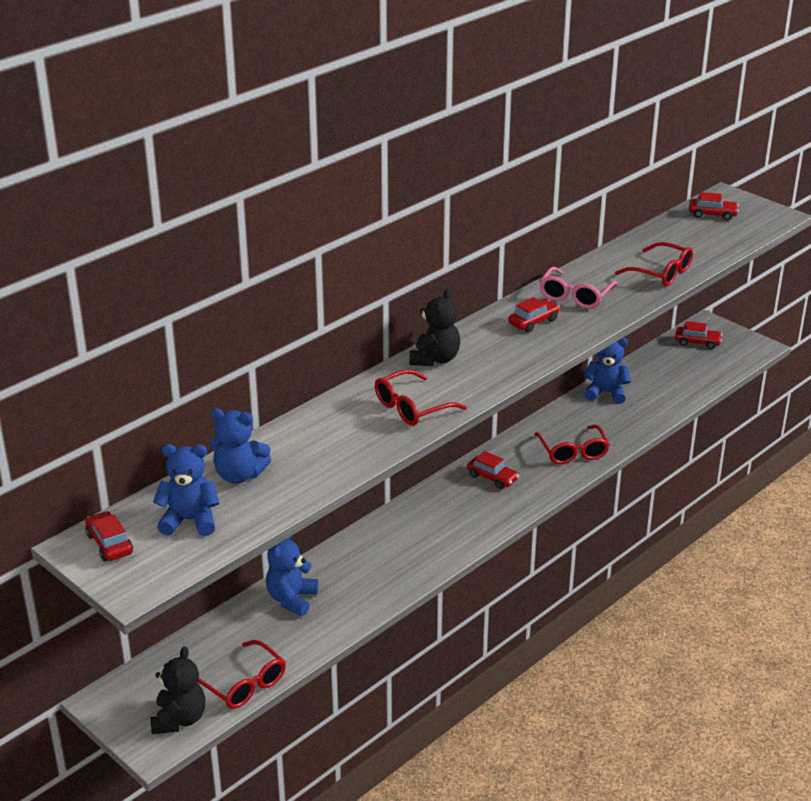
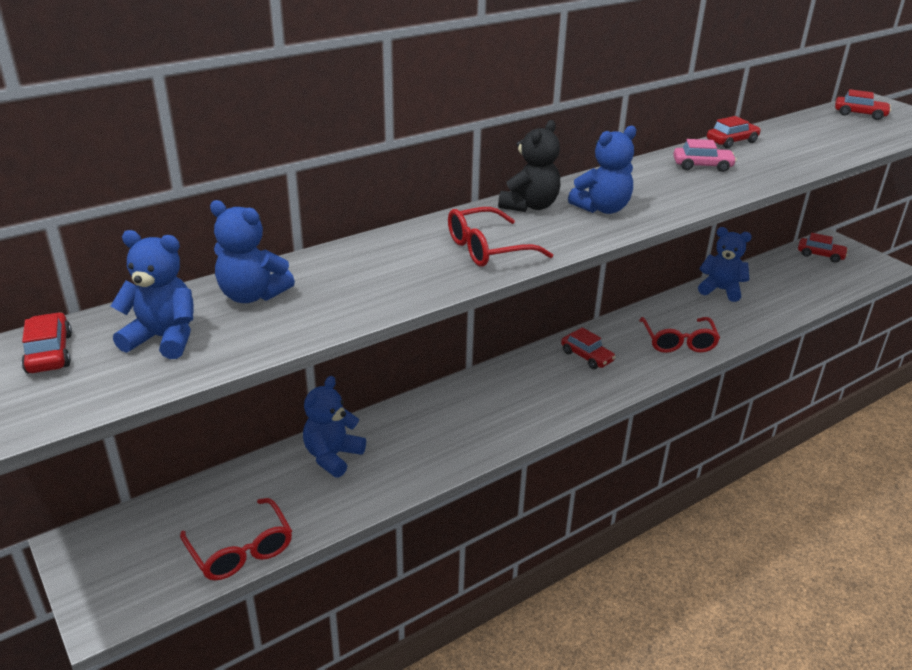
camera: 10 degrees right, 0 degrees up
black teddy bear [150,647,206,734] -> none
red car [508,297,560,332] -> red car moved to [707,116,761,149]
pink glasses [539,267,618,309] -> pink car [673,139,737,172]
red glasses [615,242,693,286] -> none
none -> blue teddy bear [568,126,636,214]

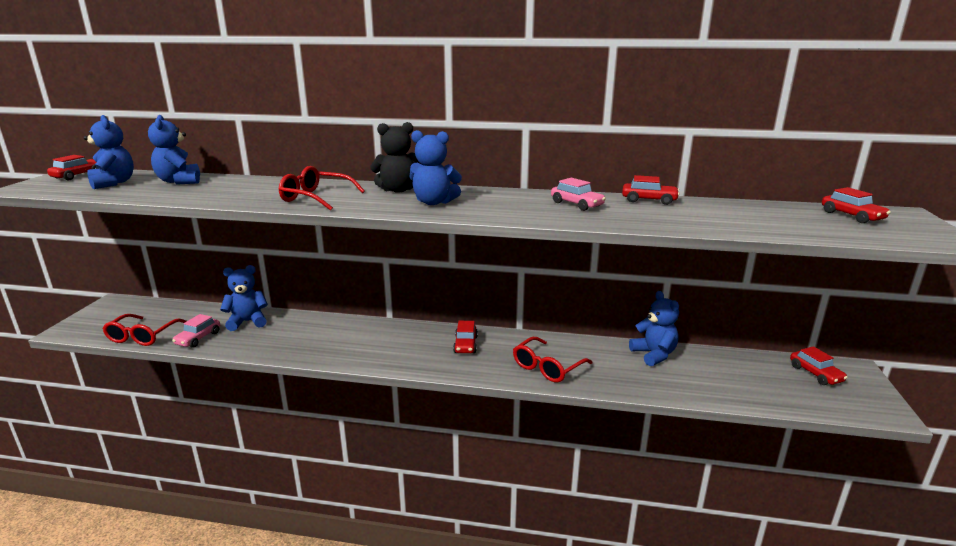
camera: 45 degrees right, 10 degrees down
none -> pink car [172,314,220,348]

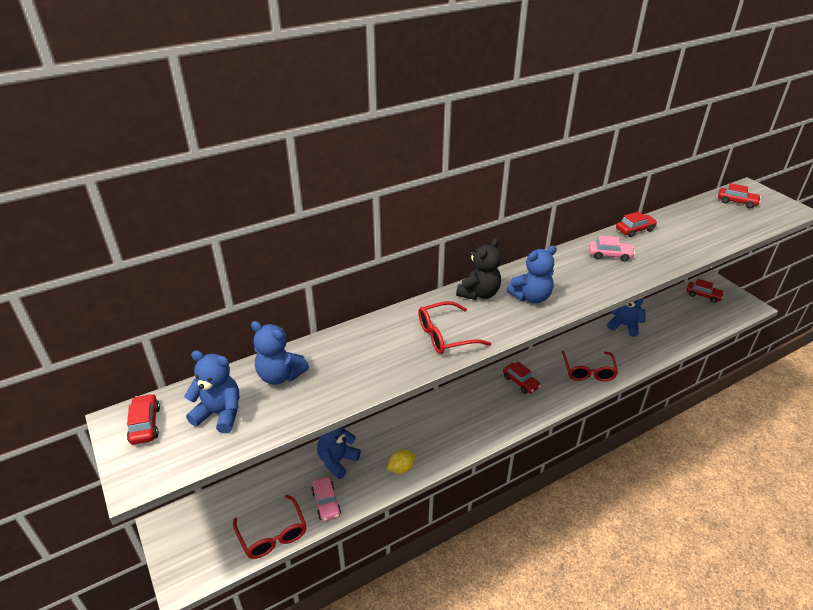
camera: 40 degrees left, 15 degrees up
none -> yellow lemon [387,450,416,474]

